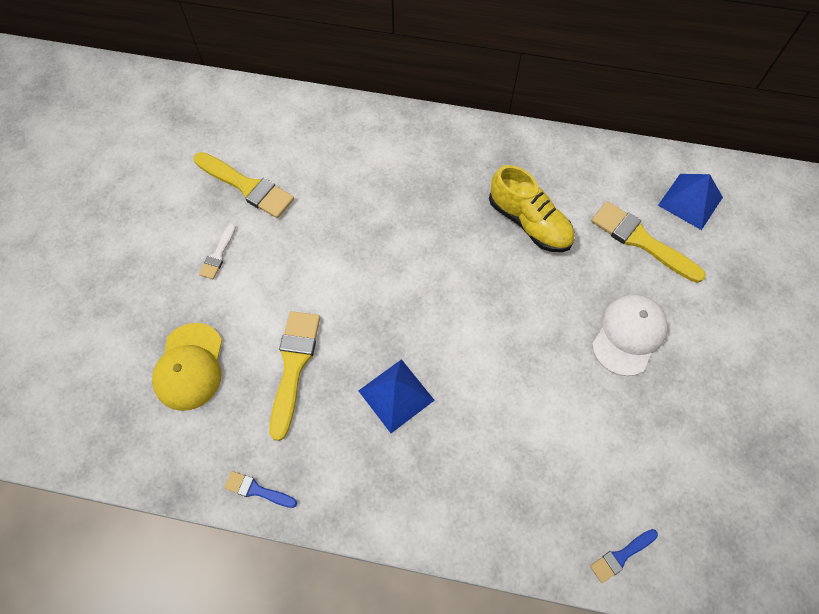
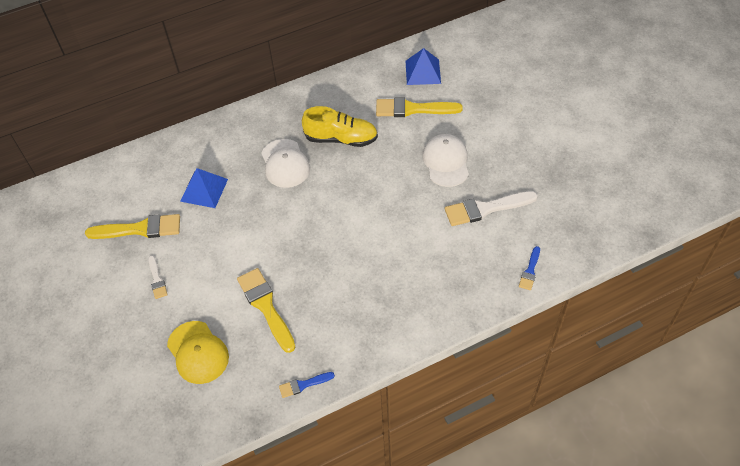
camera: 35 degrees left, 10 degrees down
blue pyramid [358,359,435,433] -> blue pyramid moved to [180,168,228,208]
none -> white cap [261,139,310,188]
none -> white brush [445,191,538,226]

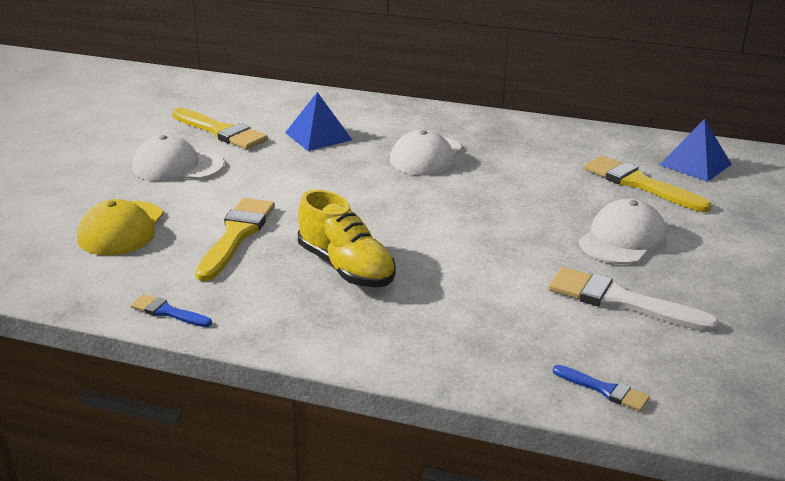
camera: 40 degrees right, 25 degrees down
white brush [148,256,168,299] -> white cap [132,134,224,181]
yellow shoe [302,106,378,147] -> yellow shoe moved to [298,190,396,287]
blue brush [519,246,540,290] -> blue brush turned 120 degrees counterclockwise [553,365,650,411]

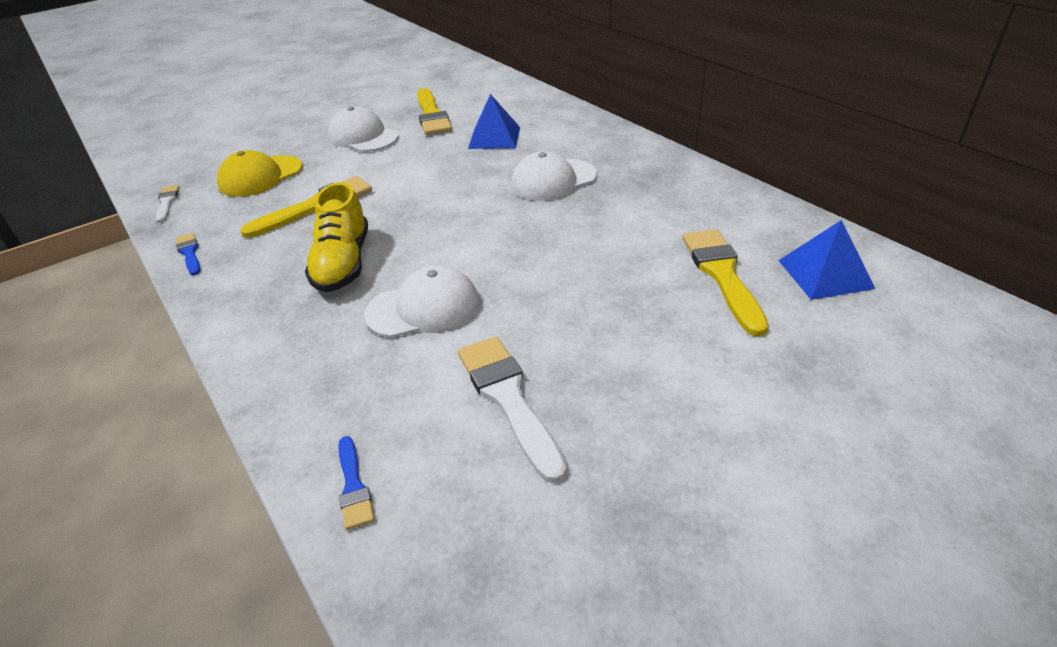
camera: 40 degrees right, 10 degrees up
white cap [579,199,667,264] -> white cap moved to [364,265,479,338]
none -> white brush [155,185,180,223]

